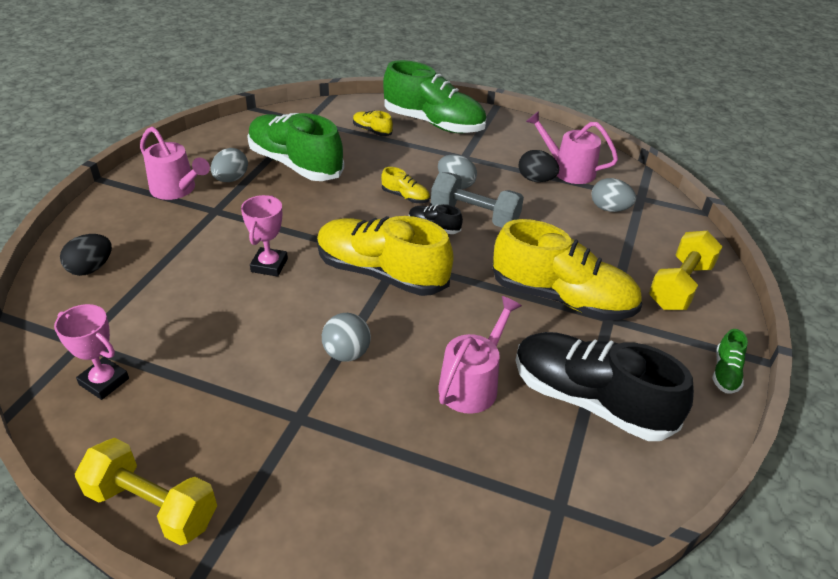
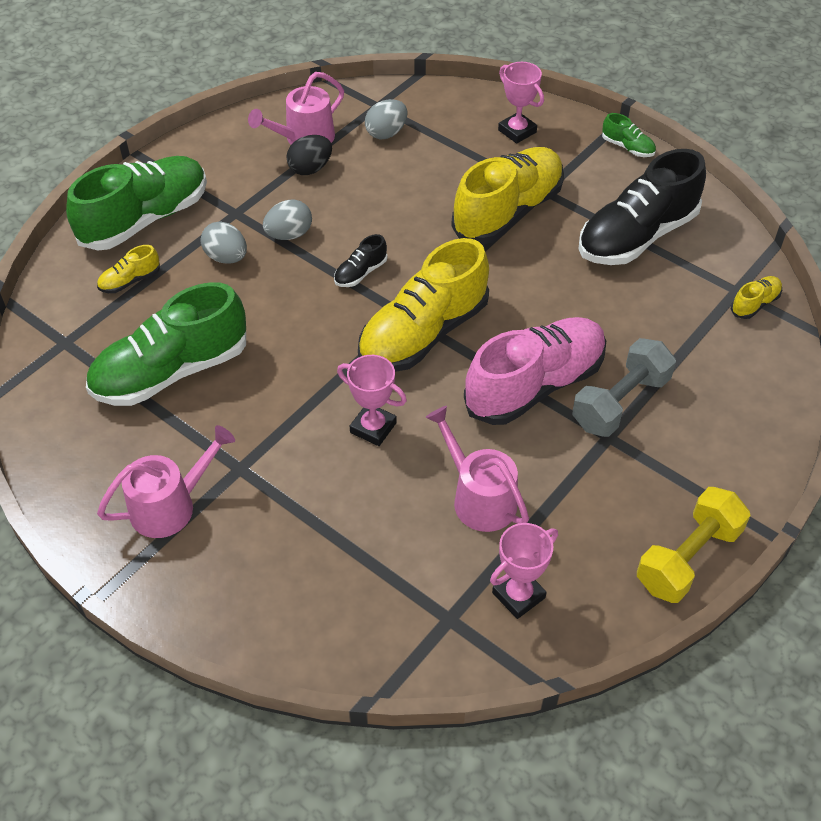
camera: 70 degrees left, 10 degrees up
black egg [60,234,112,276] -> none
grey egg [211,148,248,182] -> grey egg moved to [201,221,247,264]
grey ball [322,313,371,362] -> pink shoe [464,317,606,425]
yellow shoe [381,167,430,203] -> yellow shoe moved to [731,276,782,319]
grey dumbbell [431,172,524,228] -> grey dumbbell moved to [572,338,676,437]
pink watering can [439,296,522,414] -> pink watering can moved to [426,406,529,532]
yellow dumbbell [649,231,723,310] -> pink trophy [498,62,544,144]

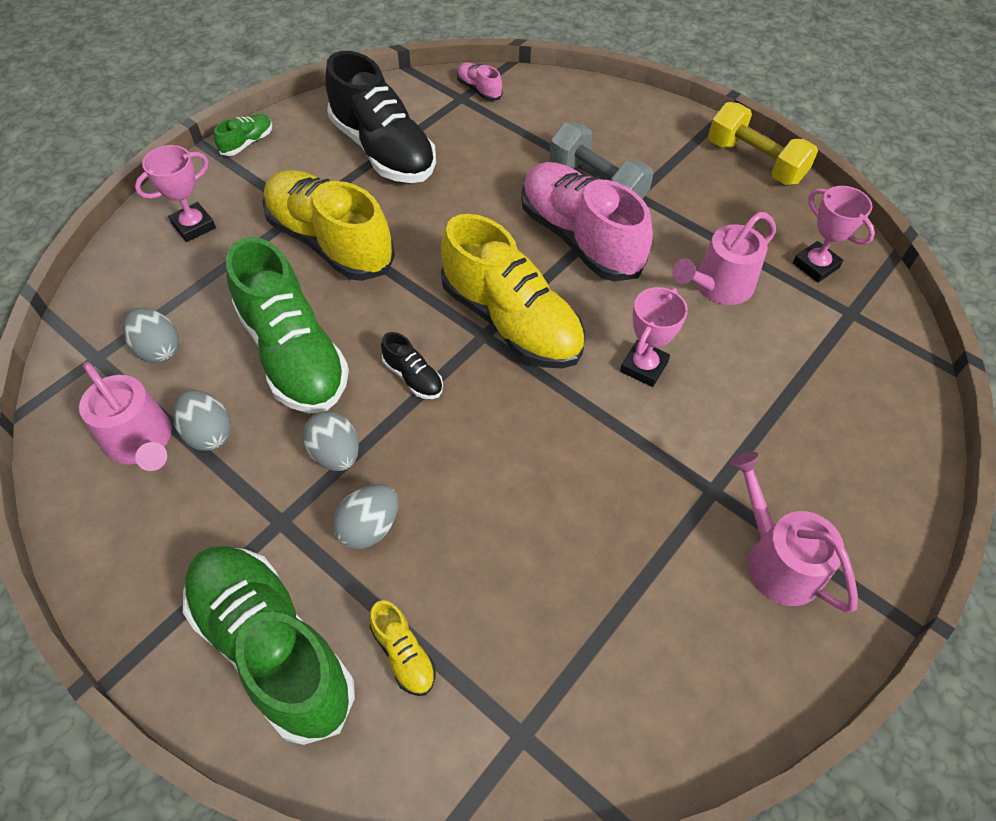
camera: 90 degrees left, 5 degrees up
green shoe [86,282,246,406] -> green shoe moved to [226,237,349,413]
black egg [286,135,332,175] -> grey egg [173,390,231,451]
yellow shoe [731,276,782,319] -> pink shoe [457,63,503,101]

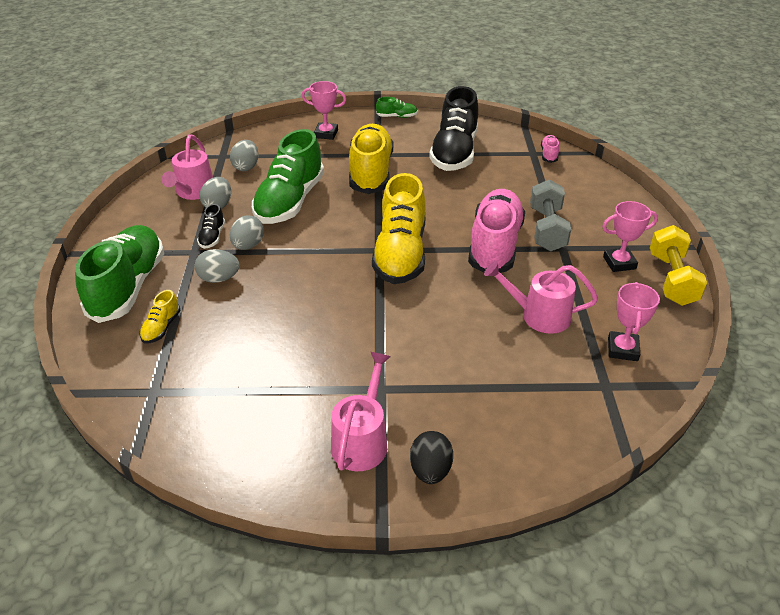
camera: 50 degrees right, 15 degrees down
black shoe [381,332,443,399] -> black shoe moved to [197,204,225,249]
pink trophy [620,287,688,387] -> pink trophy moved to [602,201,658,272]
none -> black egg [410,431,453,484]

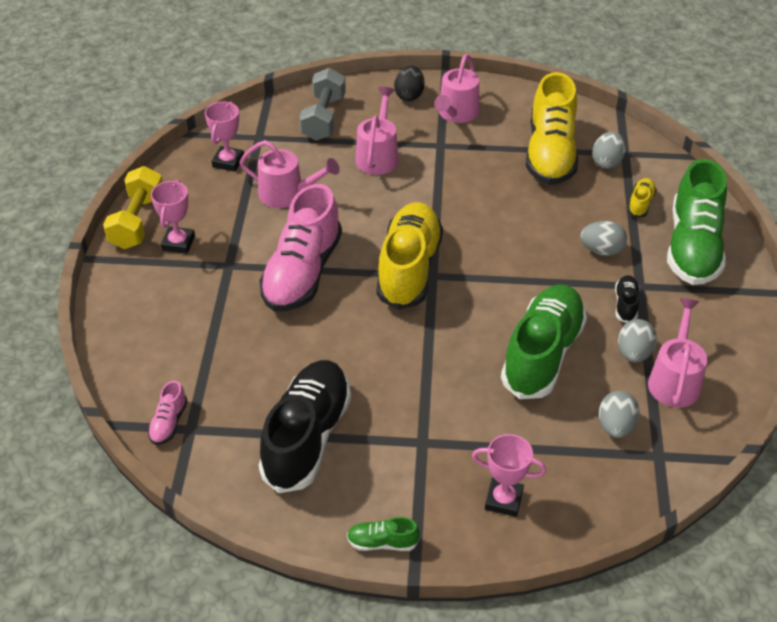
camera: 175 degrees left, 5 degrees up
grey egg [230,216,264,250] -> grey egg moved to [592,131,626,169]
yellow shoe [349,124,393,194] -> yellow shoe moved to [526,72,578,185]
grey dumbbell [530,179,571,251] -> grey dumbbell moved to [299,68,346,141]
pink trophy [602,201,658,272] -> pink trophy turned 75 degrees counterclockwise [151,180,195,254]
none -> pink watering can [355,87,399,175]

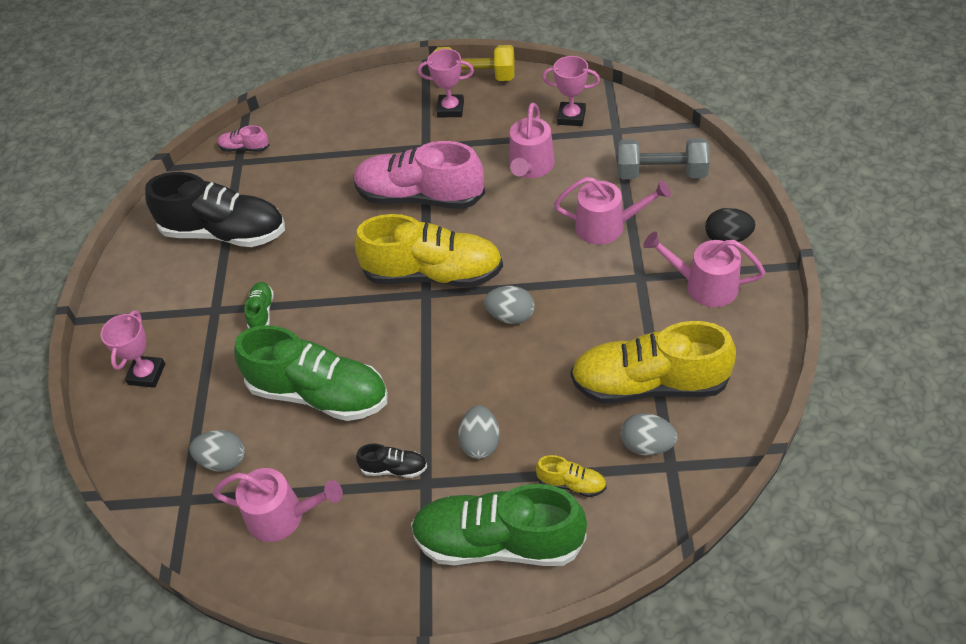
camera: 90 degrees right, 5 degrees up
green shoe [347,517,420,551] -> green shoe moved to [244,282,274,328]
grey egg [618,319,657,363] -> grey egg moved to [484,286,534,324]

